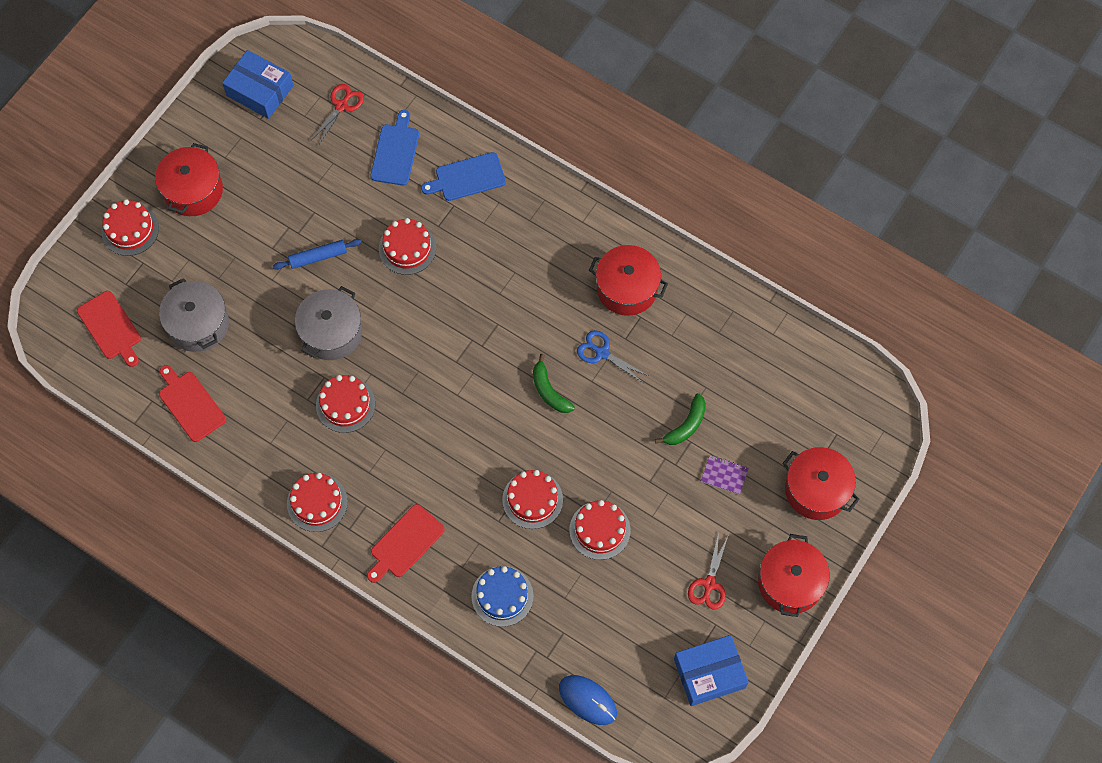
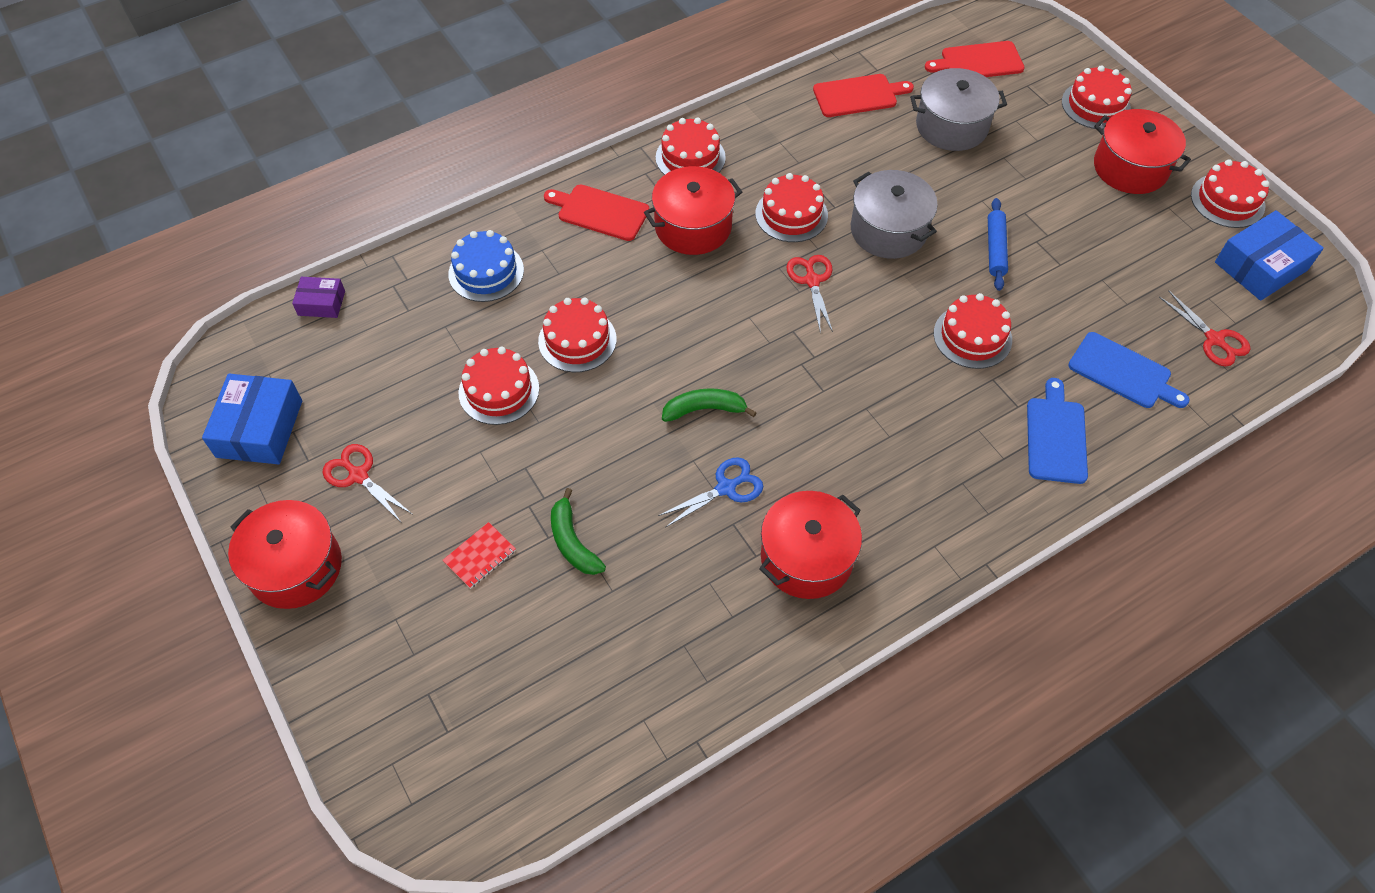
camera: 115 degrees right, 10 degrees down
red cutting board [367,504,445,583] -> red cutting board turned 45 degrees counterclockwise [544,184,650,241]
blue mouse [559,675,617,725] -> purple box [292,277,345,318]
purple notebook [701,455,749,495] -> red notebook [443,522,516,589]
red pot [782,447,860,520] -> red pot moved to [644,166,742,255]
none -> red scissors [787,255,833,332]
none -> red cake [1191,159,1269,228]

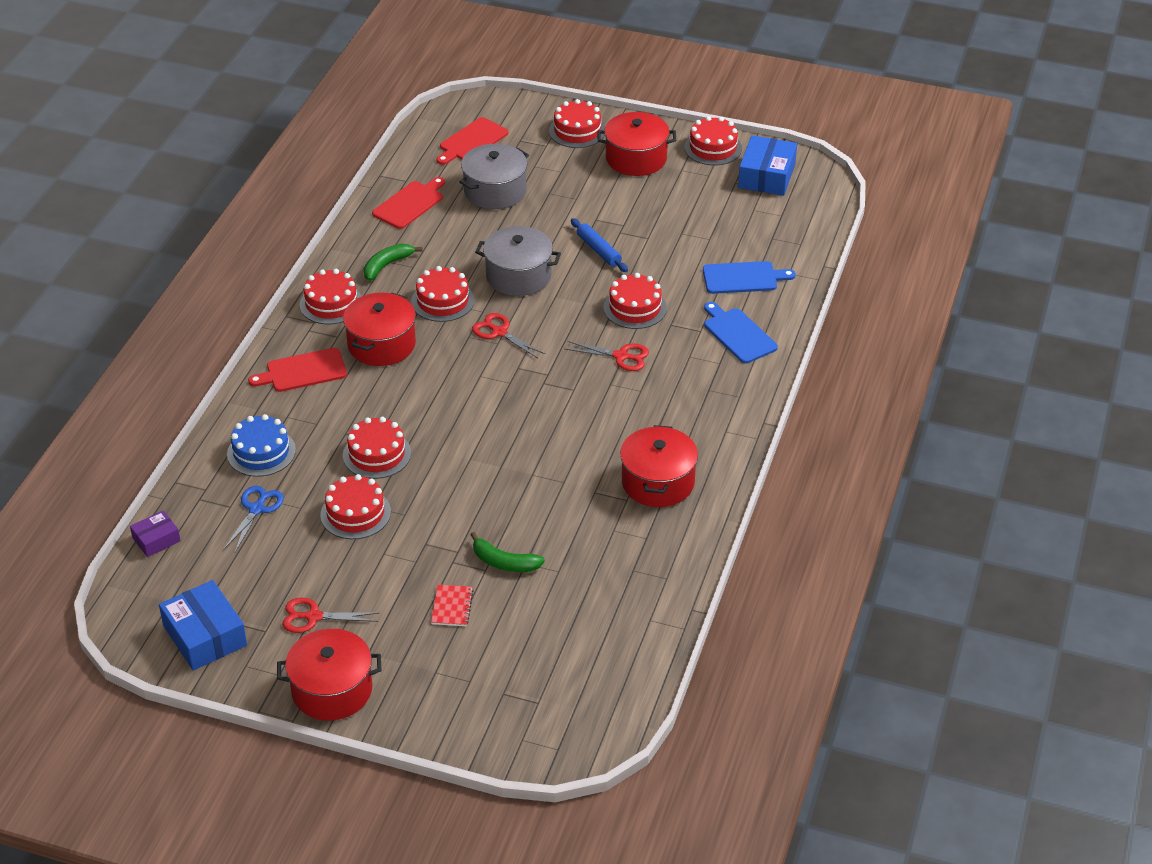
camera: 40 degrees left, 15 degrees down
blue scissors [658,457,763,528] -> blue scissors moved to [224,486,284,552]
green banana [662,388,757,422] -> green banana moved to [364,243,423,281]
red scissors [1159,290,1250,366] -> red scissors moved to [565,341,649,371]

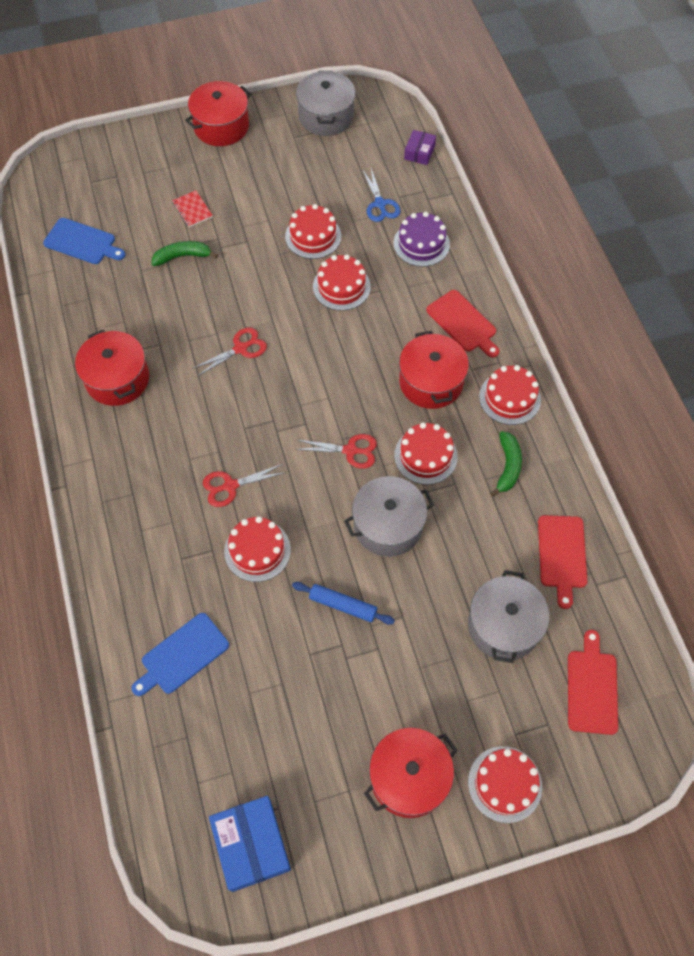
camera: 145 degrees right, 20 degrees up
blue box [159,580,247,671] -> grey pot [296,71,356,136]
blue cake [227,414,296,477] -> purple cake [393,212,450,267]
red cutting board [248,348,347,392] -> red cutting board turned 105 degrees clockwise [426,290,499,358]
red scissors [282,598,378,633] -> red scissors moved to [192,327,267,376]
red cake [684,116,742,165] -> none
blue cutting board [704,302,778,364] -> blue cutting board moved to [43,218,125,264]

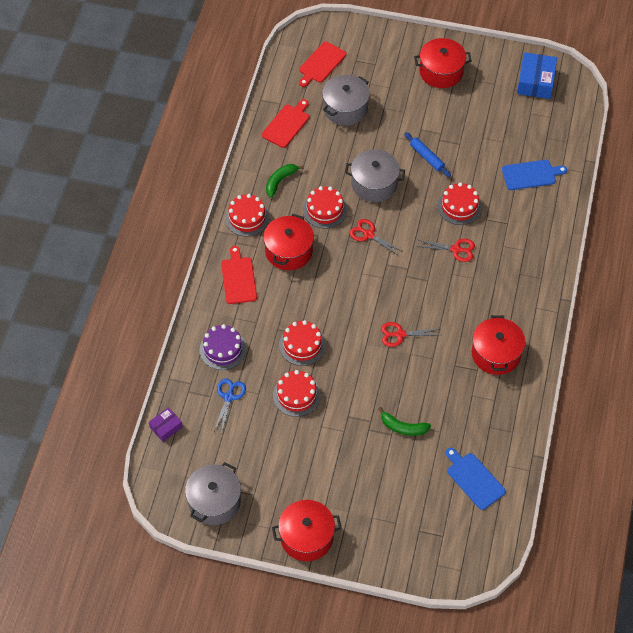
camera: 150 degrees left, 5 degrees down
red notebook [172,190,213,227] -> none
red cake [468,746,542,823] -> none

